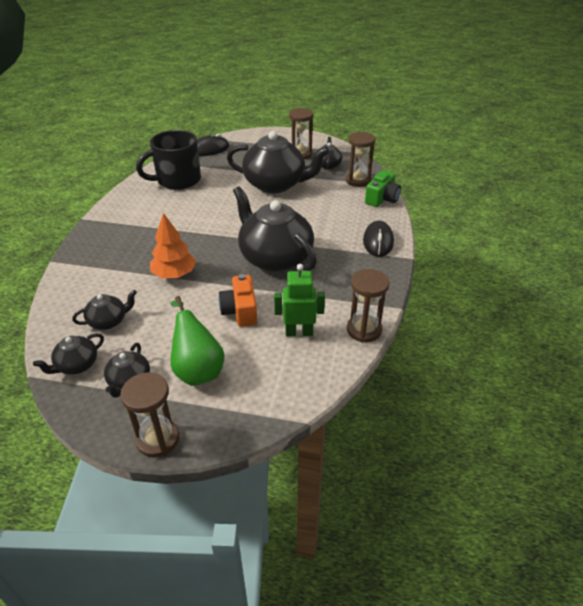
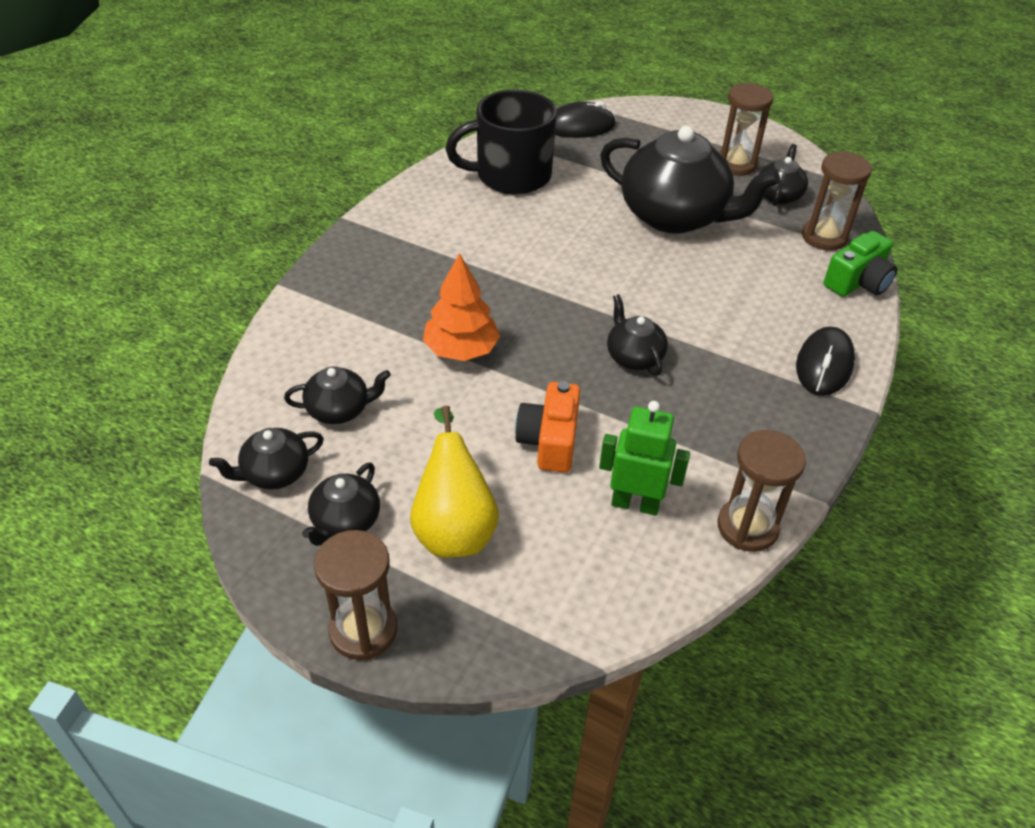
camera: 15 degrees right, 5 degrees up
green pear [171,296,224,386] -> yellow pear [410,406,499,558]
black teapot [233,186,317,272] -> black teapot [607,294,668,376], size x0.47

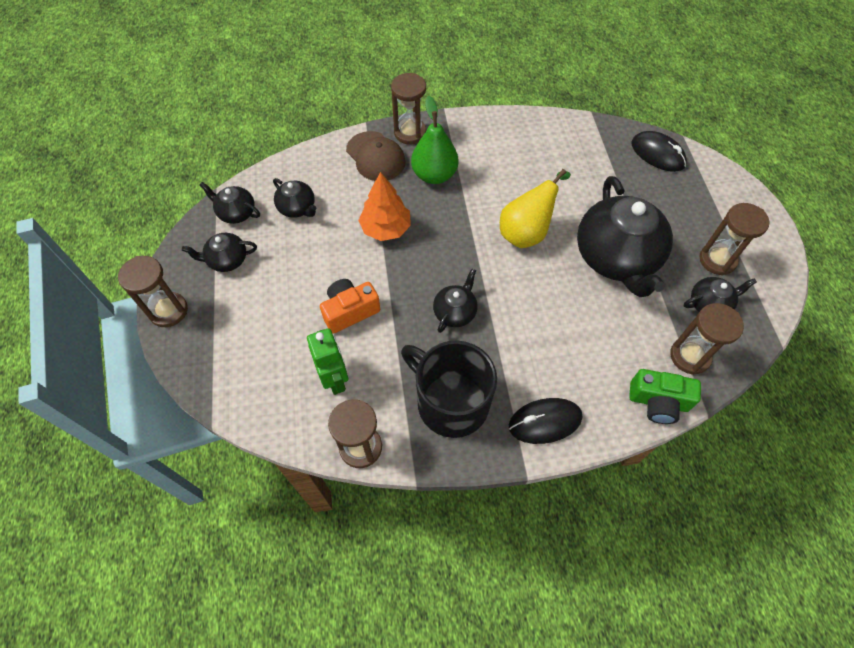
camera: 55 degrees right, 15 degrees up
yellow pear [410,406,499,558] -> yellow pear moved to [500,169,571,248]
black mug [445,89,557,195] -> black mug moved to [401,340,497,438]
none -> brown cap [346,131,406,181]
none -> brown hourglass [391,73,426,144]
none -> green pear [411,96,459,184]

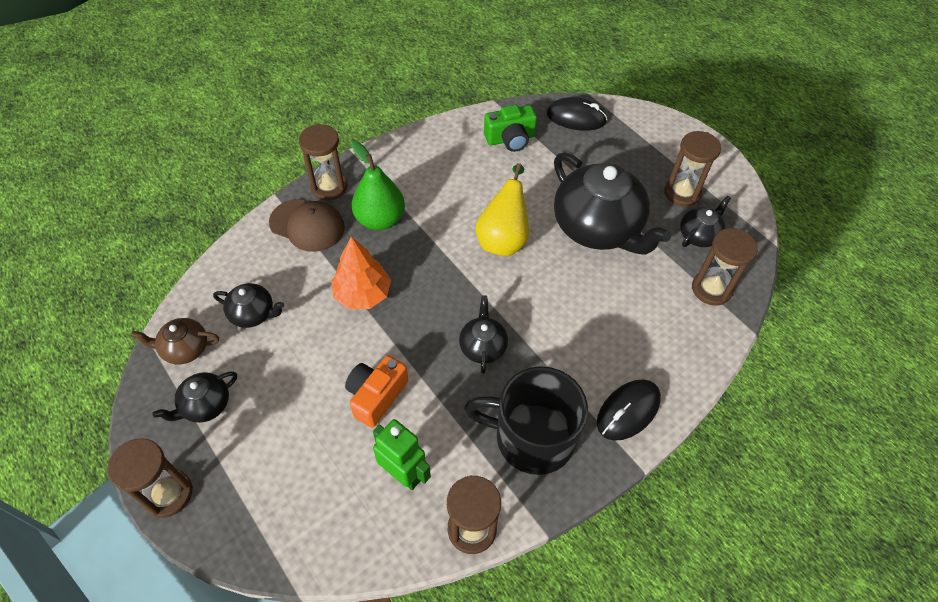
camera: 30 degrees left, 5 degrees down
black teapot [199,182,260,224] -> brown teapot [131,318,219,365]
green camera [629,369,701,424] -> green camera moved to [484,105,537,152]

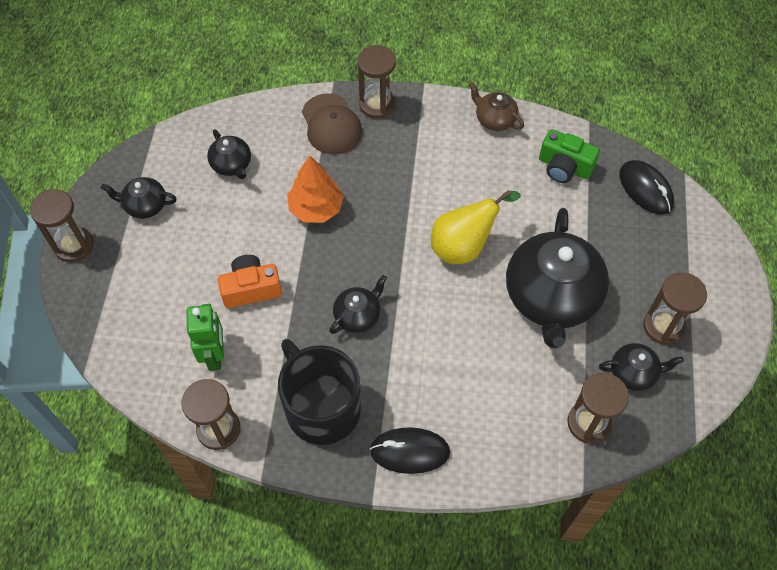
camera: 45 degrees right, 5 degrees up
brown teapot [131,318,219,365] -> brown teapot moved to [469,82,524,131]
green pear [352,141,405,230] -> none

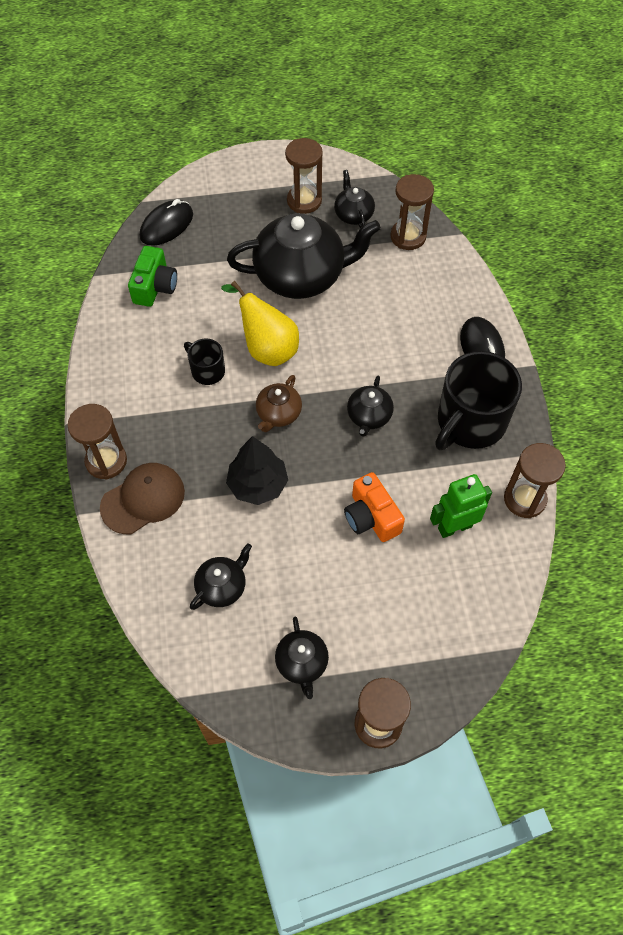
camera: 105 degrees left, 0 degrees up
orange tree [287,155,344,223] -> black tree [226,436,288,505]
black teapot [329,275,387,334] -> black teapot turned 105 degrees counterclockwise [347,376,394,437]
brown teapot [469,82,524,131] -> brown teapot moved to [256,375,302,432]
none -> black mug [184,339,225,385]

